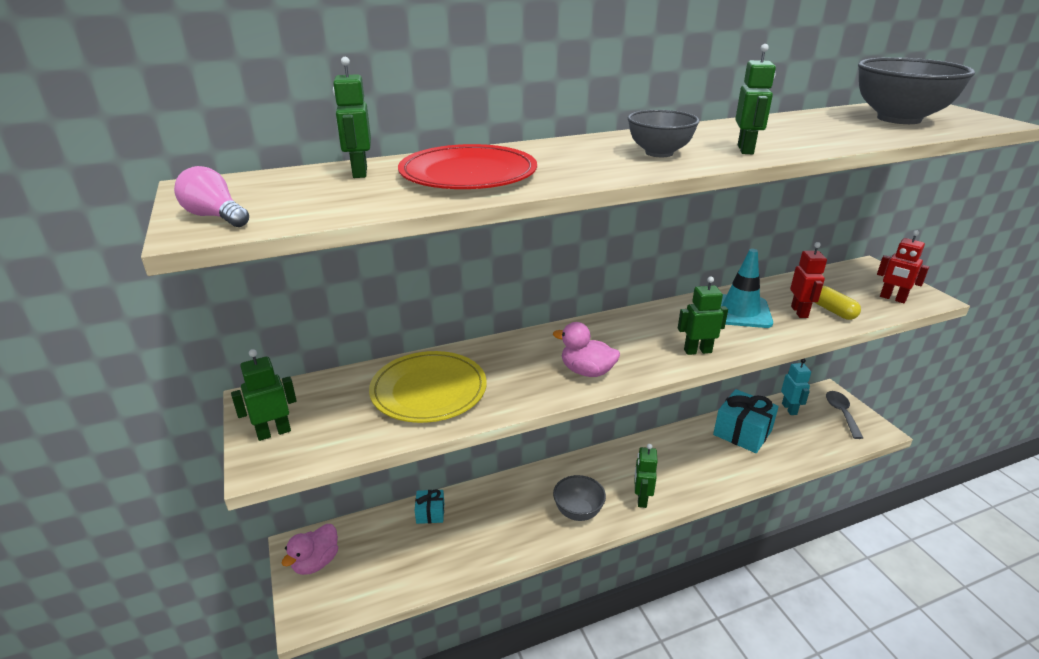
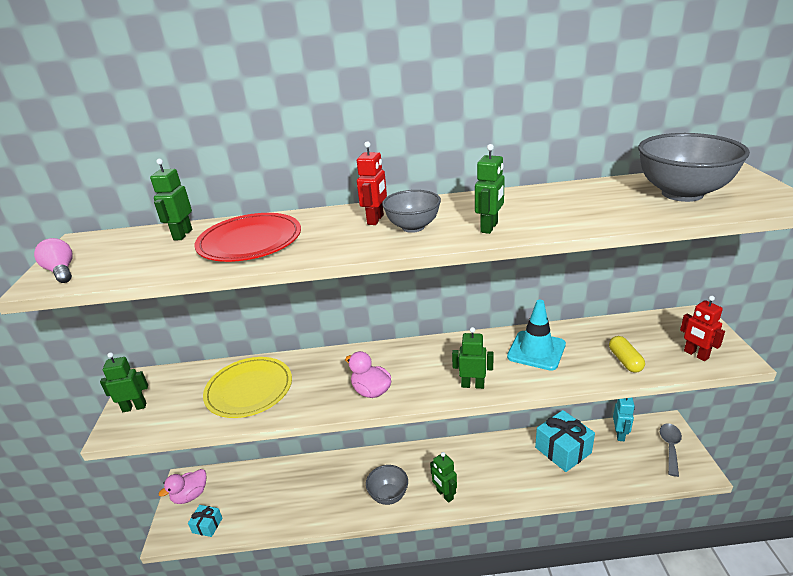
camera: 20 degrees right, 0 degrees up
turquoise gift [415,489,444,524] -> turquoise gift moved to [188,505,222,537]
green robot [634,444,658,508] -> green robot turned 60 degrees counterclockwise [430,452,457,503]
red robot [790,242,827,318] -> red robot moved to [357,141,387,225]

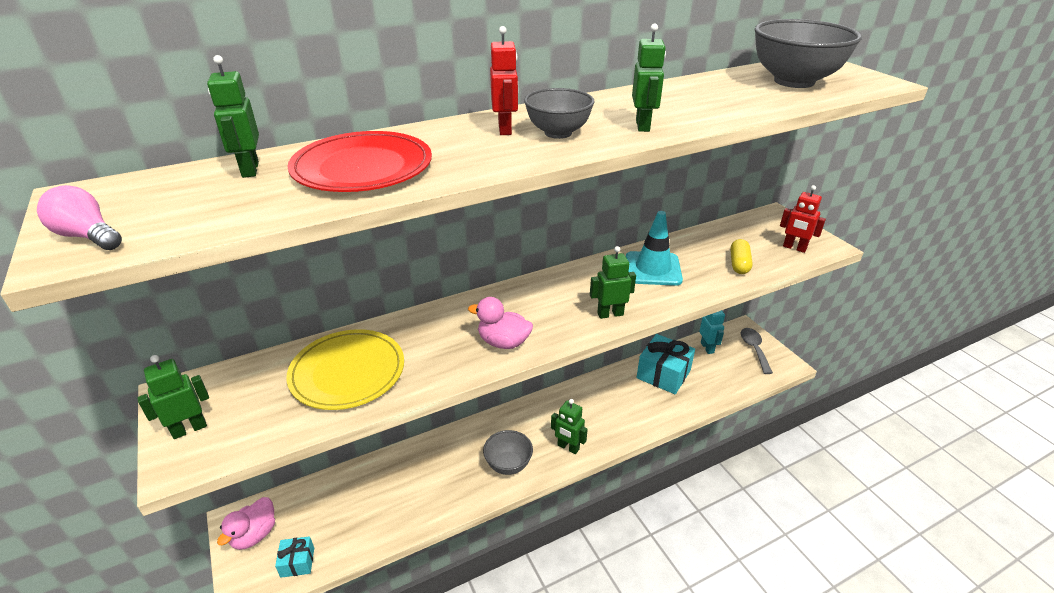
camera: 25 degrees left, 5 degrees up
yellow capsule [609,336,645,373] -> yellow capsule turned 45 degrees clockwise [730,239,753,274]

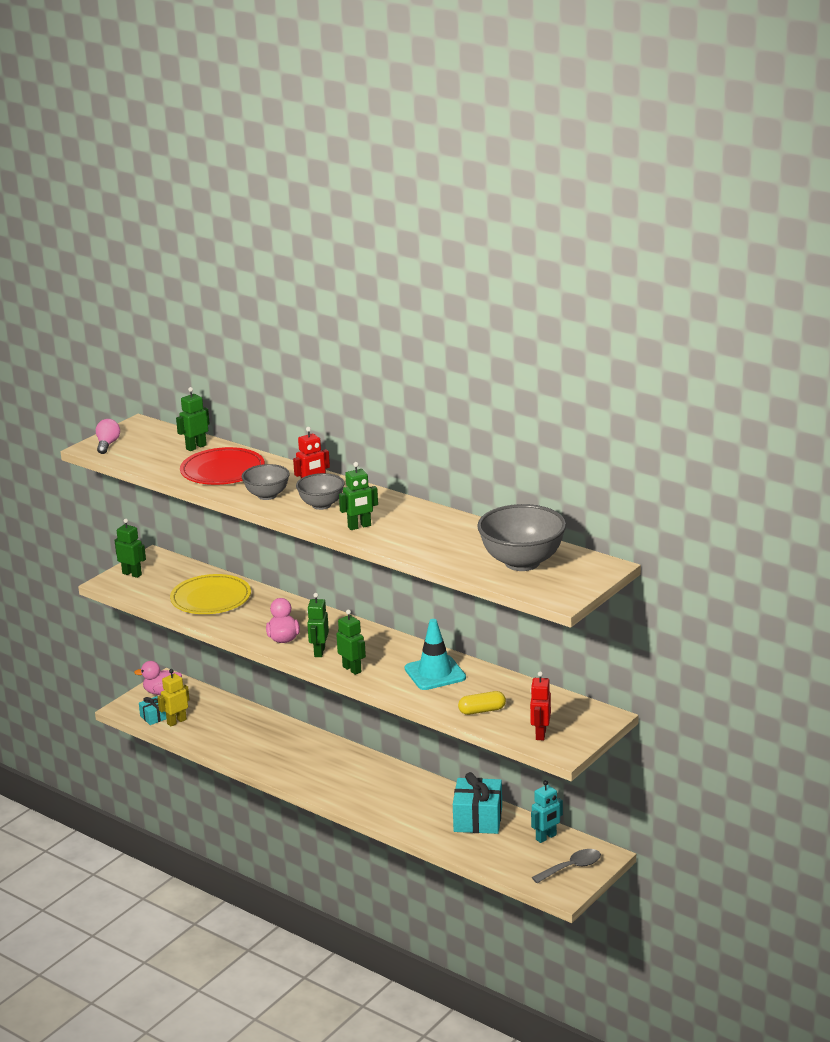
camera: 65 degrees right, 10 degrees down
grey bowl [483,430,533,475] -> grey bowl moved to [242,464,290,500]
green robot [551,399,588,454] -> green robot moved to [307,593,329,657]
none -> yellow robot [157,669,190,726]

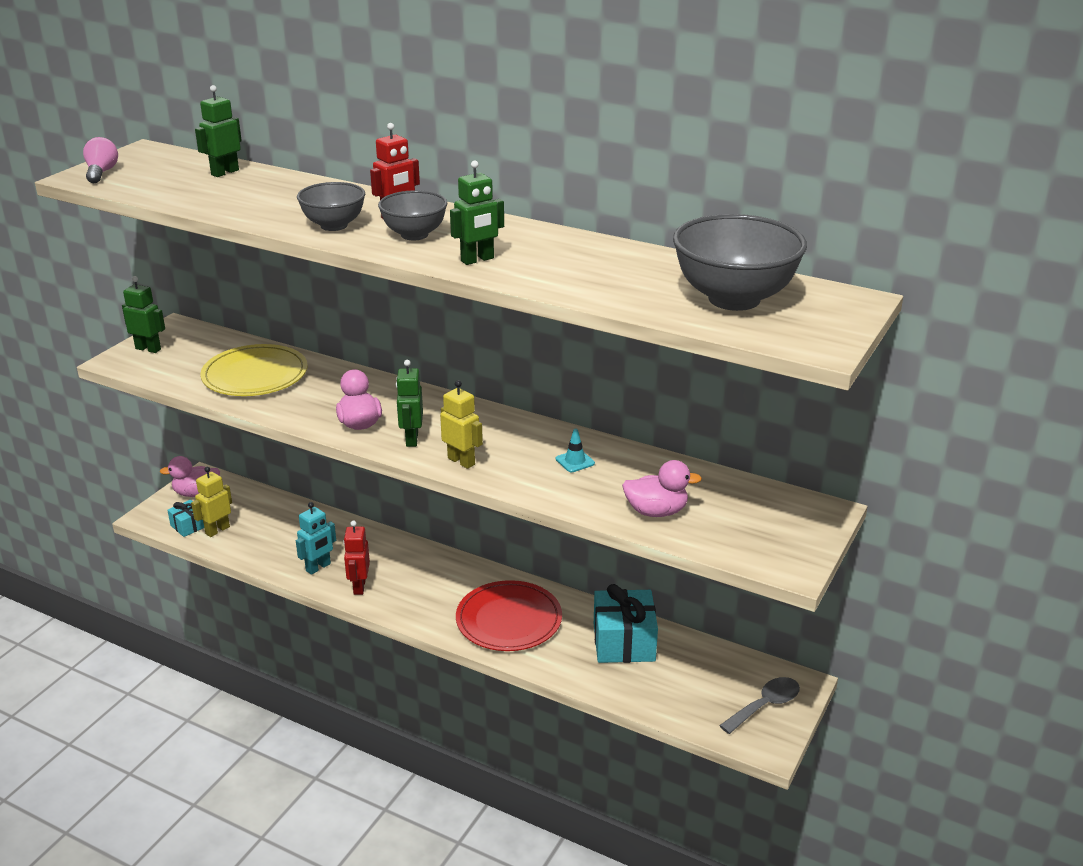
camera: 10 degrees left, 5 degrees up
red plate [180,447,265,485] -> red plate moved to [456,580,562,651]
green robot [336,610,366,675] -> yellow robot [440,380,483,469]
turquoise traffic cone [405,619,466,690] -> turquoise traffic cone [556,428,595,472], size x0.46
yellow capsule [458,691,506,715] -> pink duck [622,460,702,517]
red robot [530,671,551,740] -> red robot moved to [343,521,370,595]
turquoise robot [531,780,563,843] -> turquoise robot moved to [296,502,336,575]

